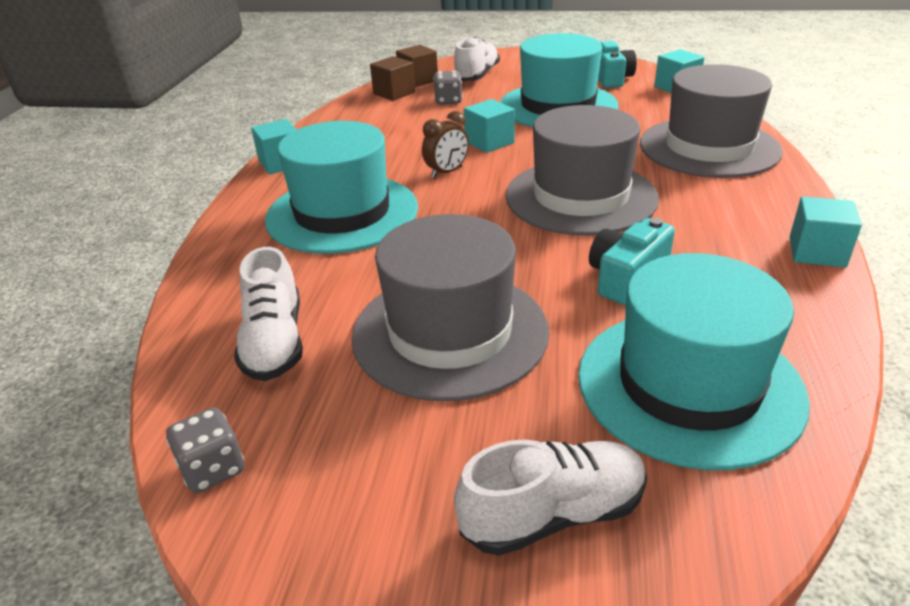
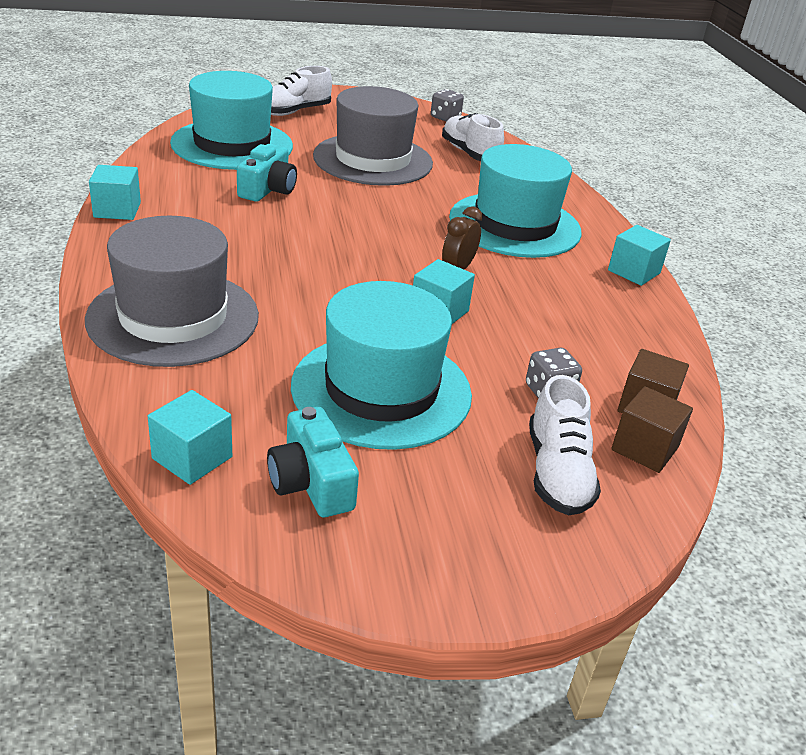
camera: 155 degrees right, 0 degrees up
grey hat [505,105,659,236] -> none

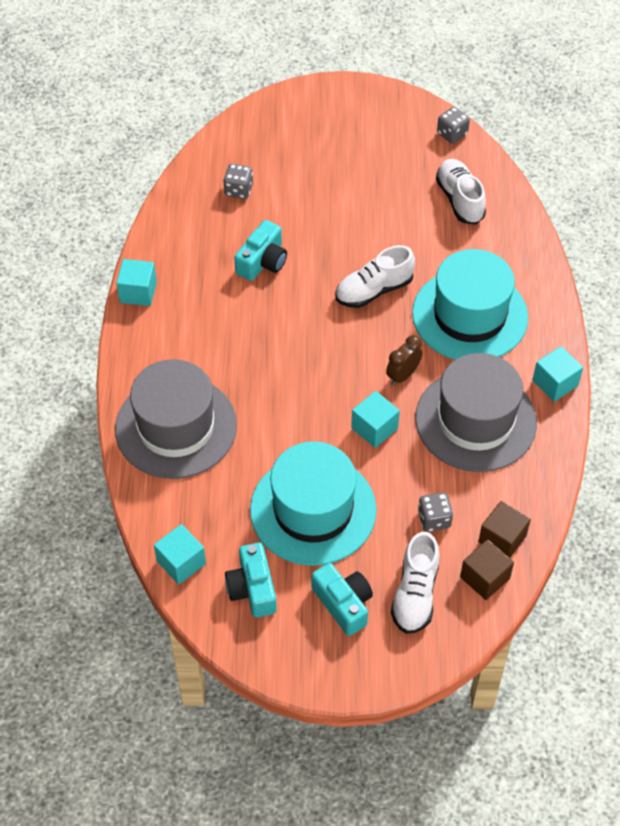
camera: 15 degrees right, 20 degrees up
turquoise hat [170,71,293,170] -> grey dice [223,164,253,199]
white shoe [271,66,332,116] -> white shoe moved to [335,245,415,308]
grey hat [313,86,433,186] -> grey hat moved to [415,353,537,472]
none -> turquoise camera [312,563,373,636]

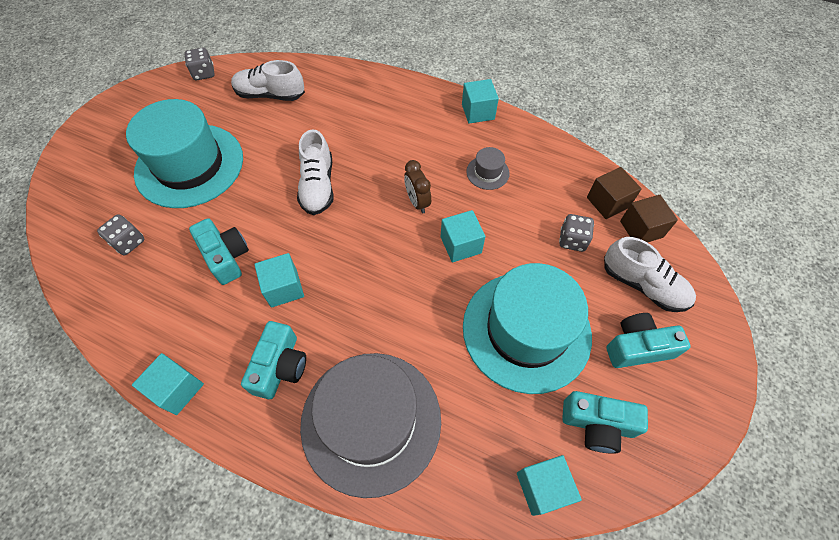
camera: 65 degrees left, 5 degrees up
turquoise hat [412,249,528,360] -> turquoise hat moved to [126,99,243,208]
grey hat [415,353,537,472] -> grey hat [466,147,510,190], size x0.40
none -> turquoise camera [241,321,306,399]
none -> turquoise cube [254,253,304,308]

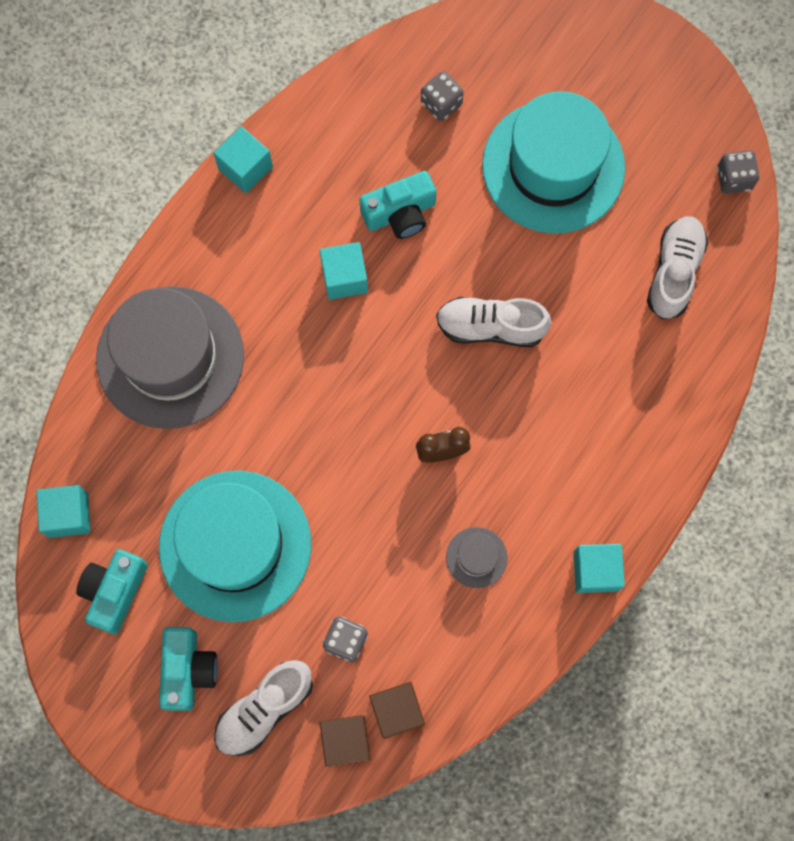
camera: 100 degrees right, 15 degrees up
turquoise camera [241,321,306,399] -> none
turquoise cube [441,210,486,262] -> none

